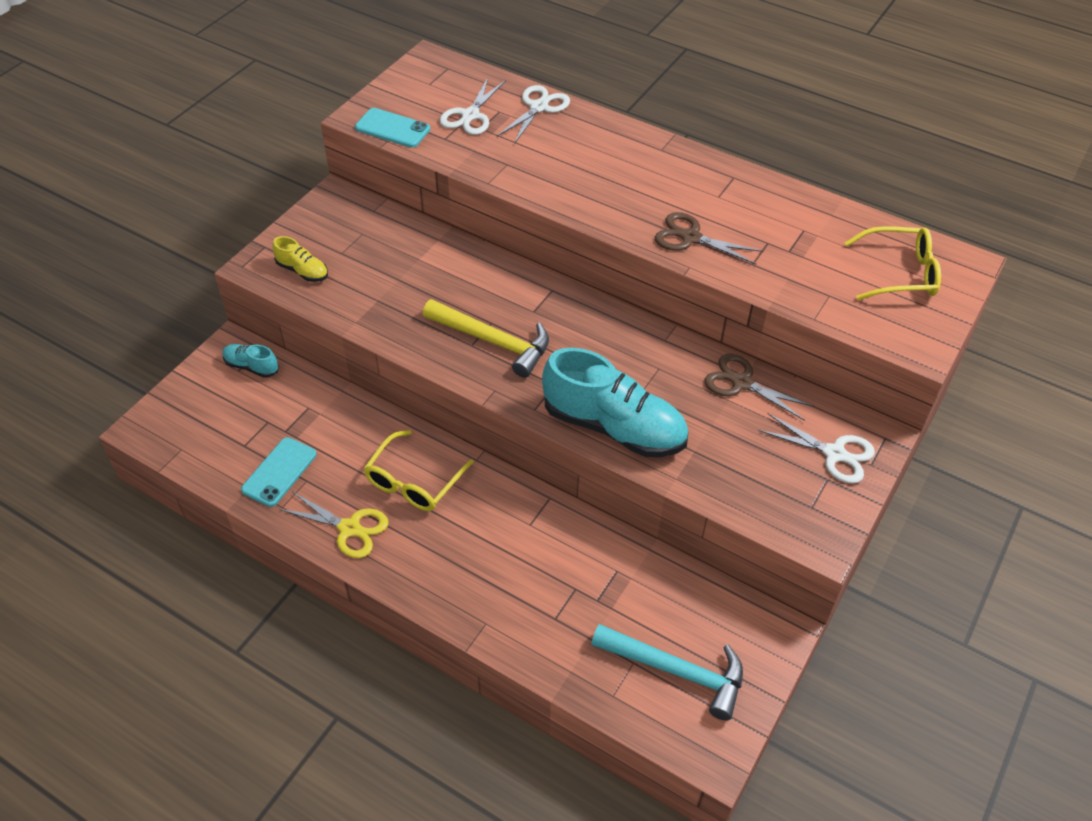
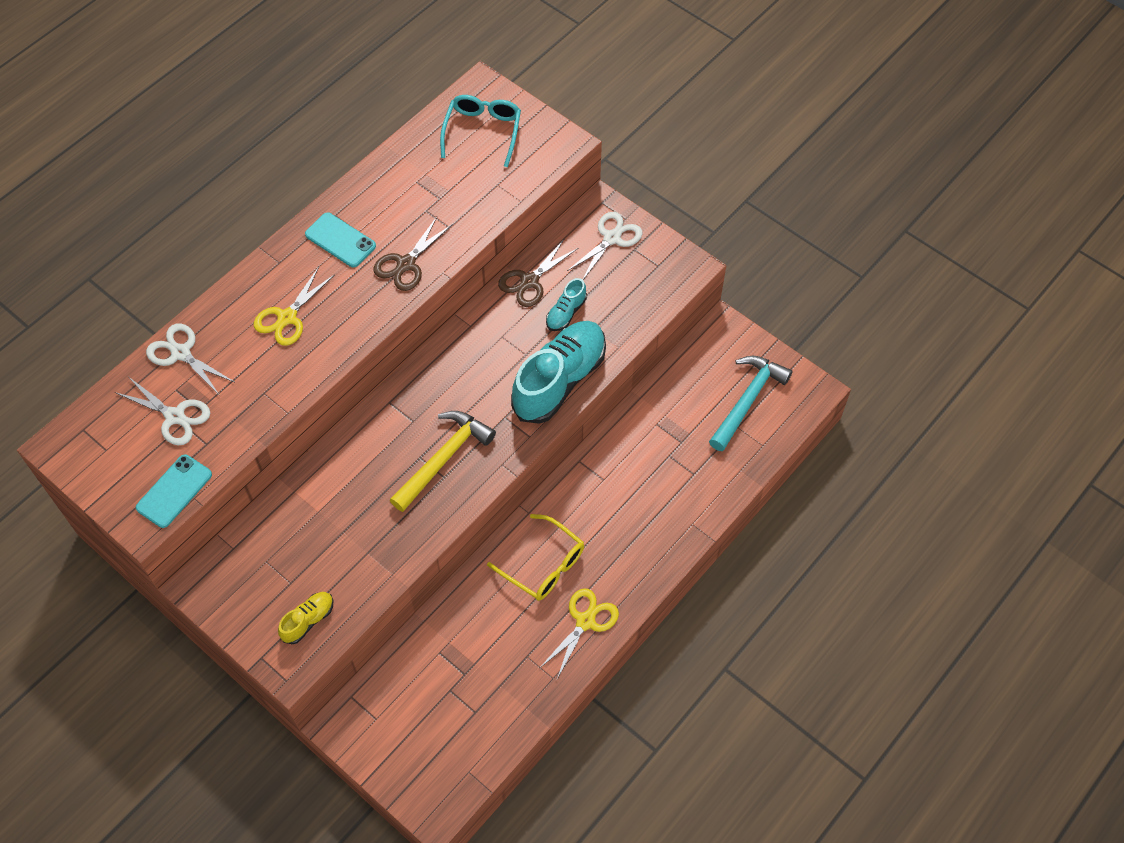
camera: 80 degrees left, 10 degrees up
turquoise shoe [222,344,279,378] -> turquoise shoe moved to [546,278,587,331]
turquoise phone [241,437,317,507] -> turquoise phone moved to [305,212,376,267]
yellow glasses [845,226,941,300] -> turquoise glasses [440,95,521,167]
none -> yellow scissors [254,267,335,346]

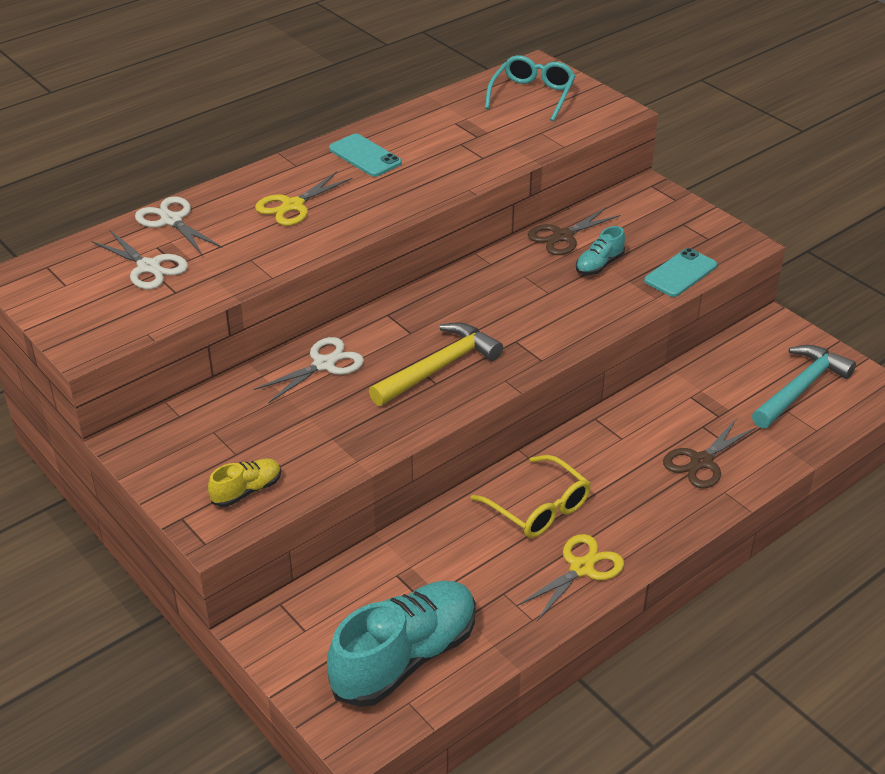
camera: 10 degrees right, 20 degrees down
turquoise phone [136,455,212,528] -> turquoise phone moved to [644,248,717,297]
brown scissors [374,217,453,291] -> brown scissors moved to [663,418,756,488]
turquoise shoe [511,321,606,424] -> turquoise shoe moved to [327,581,476,707]
white scissors [567,212,643,280] -> white scissors moved to [254,337,364,403]

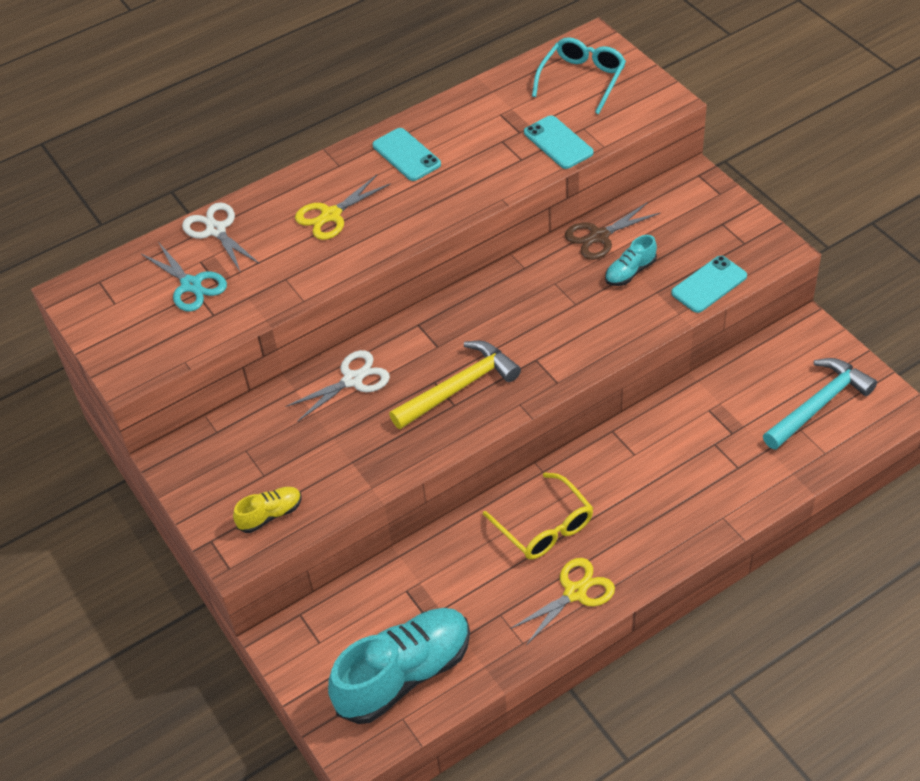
camera: 10 degrees right, 10 degrees up
white scissors [91,230,188,289] -> turquoise scissors [141,242,227,312]
brown scissors [663,418,756,488] -> none
none -> turquoise phone [524,115,593,169]

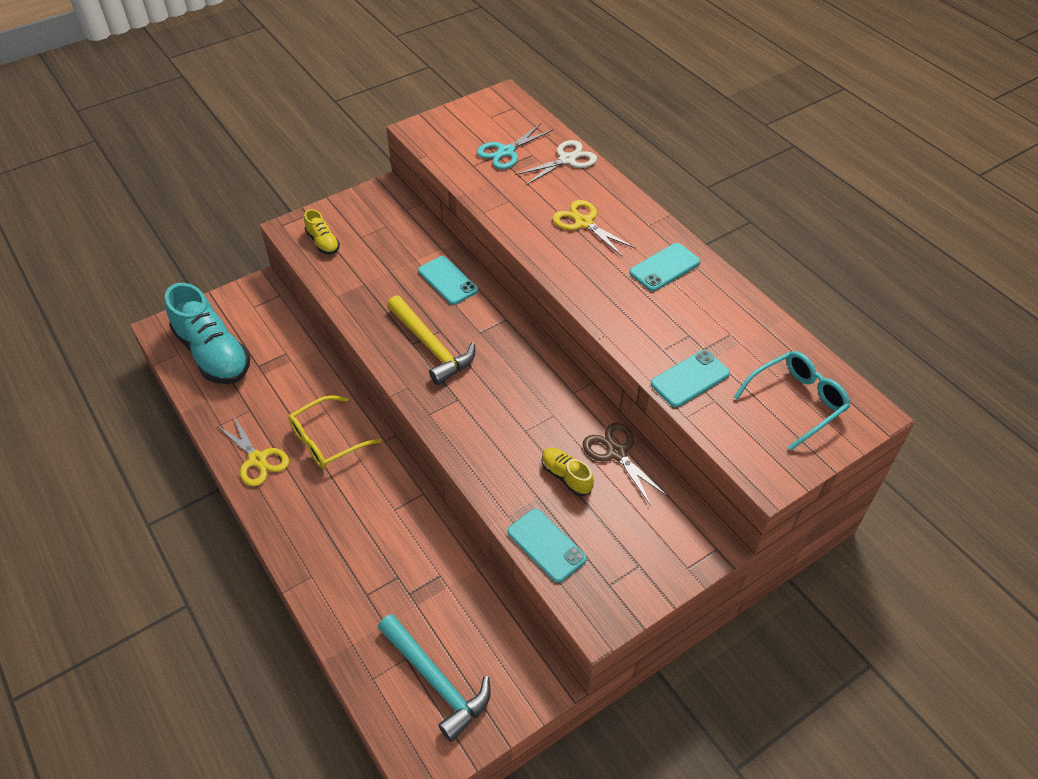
camera: 85 degrees right, 0 degrees up
white scissors [285,350,390,422] -> turquoise phone [418,256,478,305]
turquoise glasses [532,37,626,114] -> turquoise glasses turned 60 degrees counterclockwise [734,351,850,450]
turquoise shoe [605,235,657,286] -> yellow shoe [542,448,594,496]

